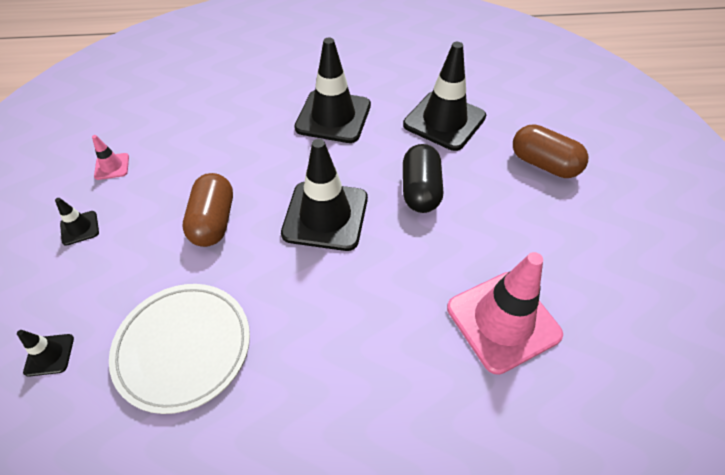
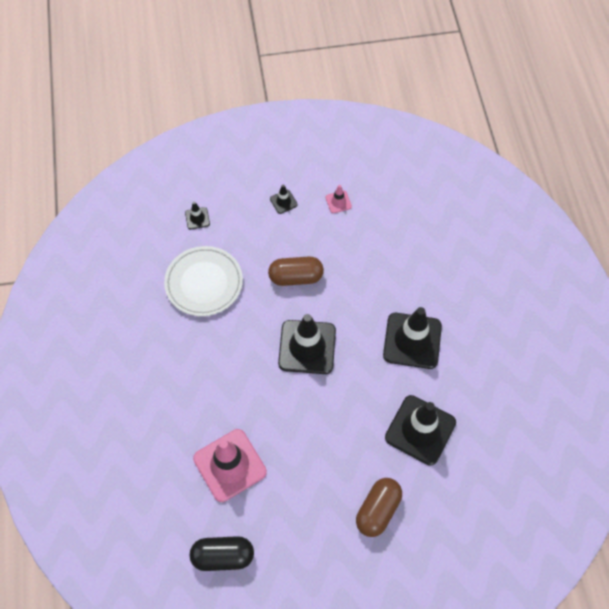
camera: 85 degrees right, 10 degrees up
black capsule [403,144,443,213] -> black capsule moved to [190,536,254,571]

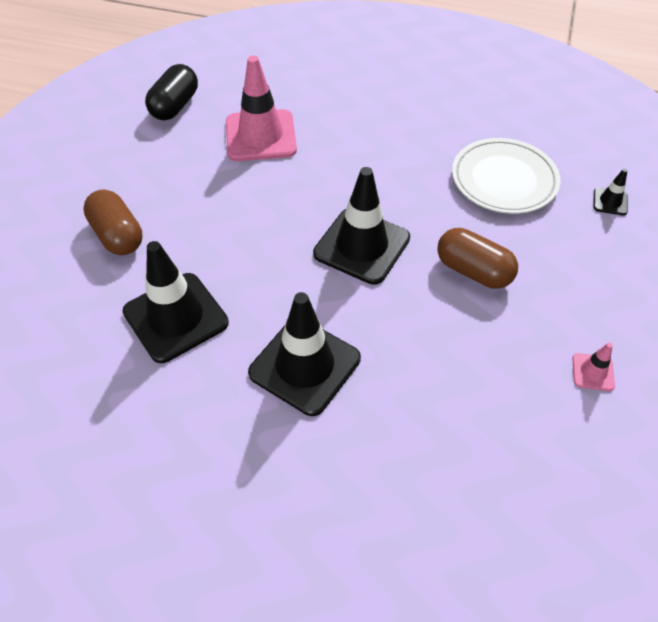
camera: 115 degrees right, 10 degrees down
brown capsule [268,256,324,286] -> brown capsule turned 75 degrees counterclockwise [437,228,518,289]
black traffic cone [270,185,298,214] -> none

